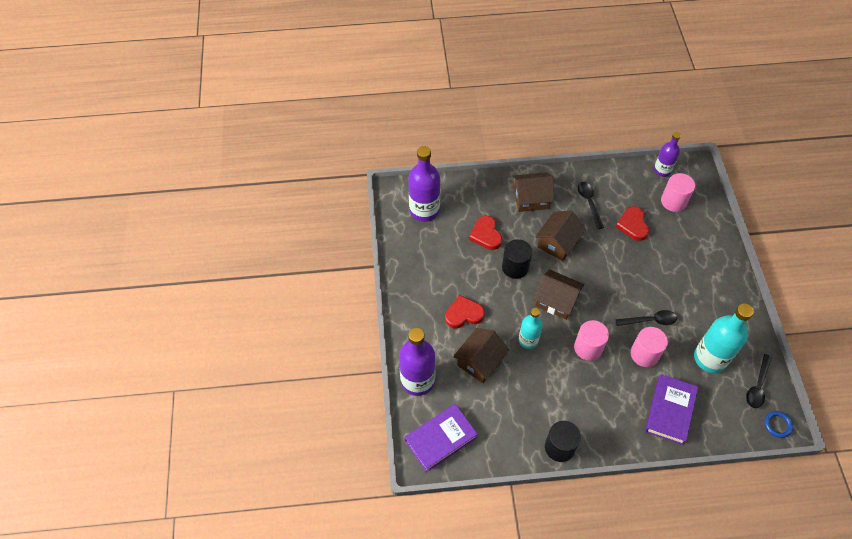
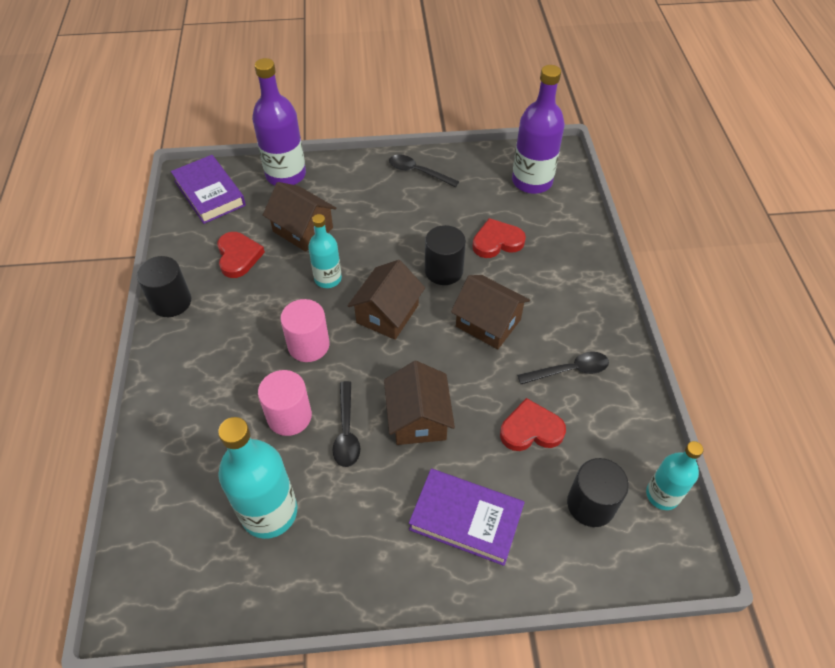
camera: 90 degrees right, 5 degrees down
red heart [445,295,485,328] -> red heart moved to [217,232,265,278]
brown house [512,172,554,212] -> brown house moved to [384,361,455,445]
purple book [645,374,698,445] -> purple book moved to [409,469,525,566]
purple bottle [654,132,681,177] -> turquoise bottle [646,441,703,510]
pink cylinder [661,173,695,212] -> black cylinder [567,458,629,527]
black spoon [746,354,772,408] -> black spoon moved to [389,155,459,187]
blue ring [764,411,793,438] -> none

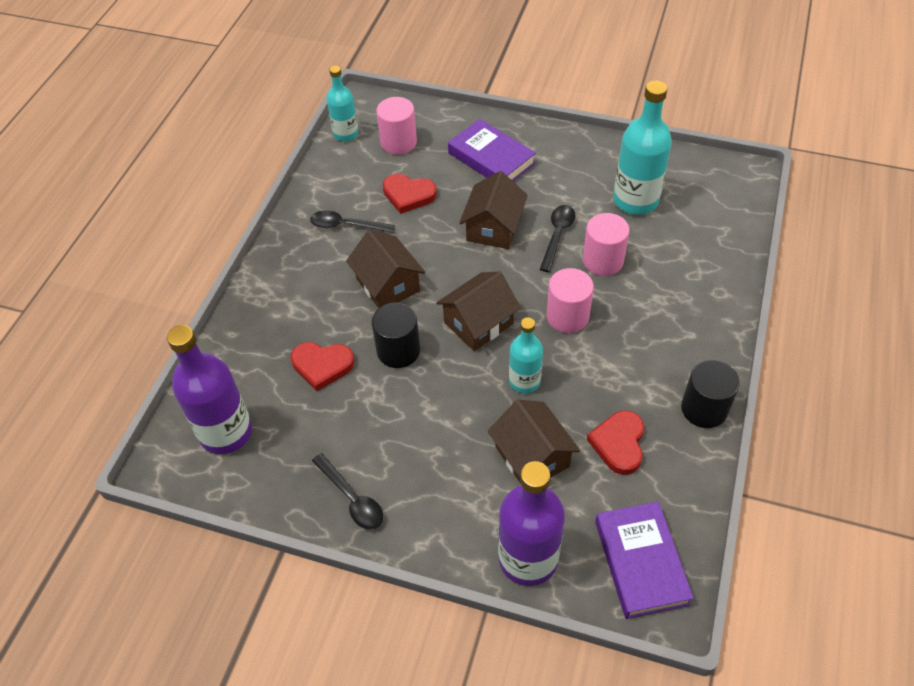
camera: 155 degrees left, 0 degrees up
black cylinder [567,458,629,527] -> pink cylinder [376,97,417,155]

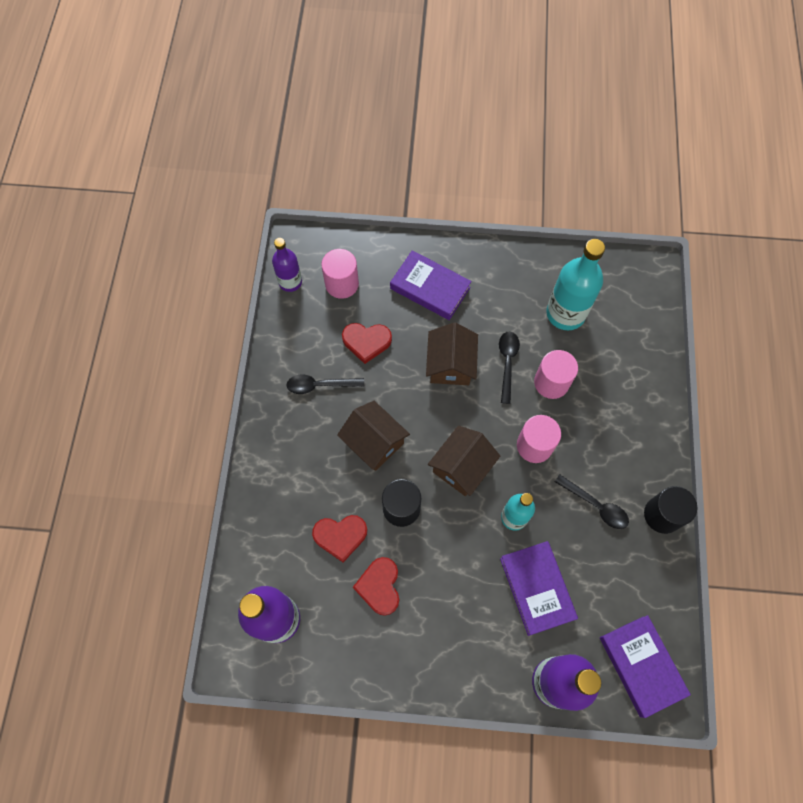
camera: 15 degrees left, 15 degrees up
black spoon [312,453,383,529] -> black spoon moved to [555,474,629,529]
turquoise bottle [327,66,358,141] -> purple bottle [272,238,302,292]
brown house [488,400,580,484] -> purple book [500,541,578,636]
red heart [587,411,644,475] -> red heart moved to [353,557,399,616]

